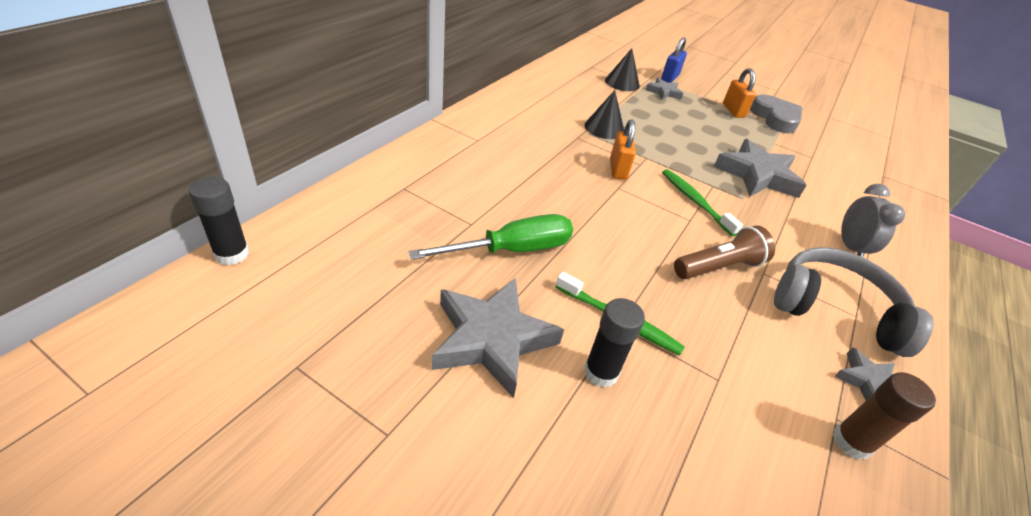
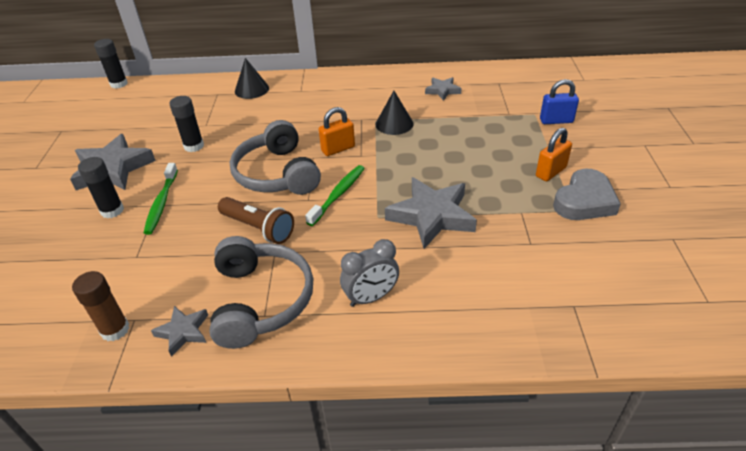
camera: 65 degrees right, 0 degrees up
green screwdriver [408,214,573,260] -> black glue stick [169,96,204,152]
black cone [605,48,640,91] -> black cone moved to [235,58,269,99]
grey star [646,78,683,100] -> grey star moved to [425,77,462,101]
none -> grey headphones [230,120,321,195]

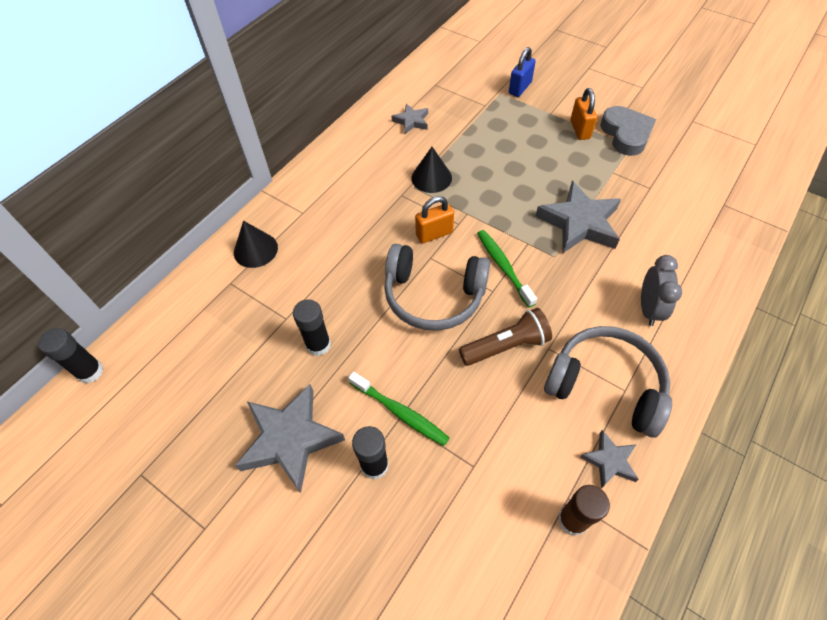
camera: 55 degrees left, 15 degrees up
orange padlock [319,107,355,156] -> orange padlock turned 60 degrees clockwise [415,196,454,244]

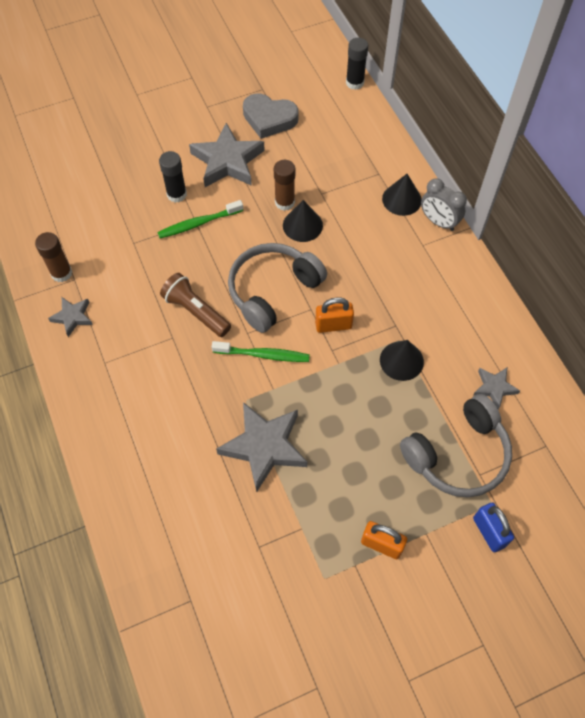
camera: 120 degrees right, 5 degrees up
black glue stick [293,299,331,356] -> brown glue stick [274,160,295,211]
orange padlock [415,196,454,244] -> orange padlock turned 75 degrees clockwise [315,297,354,333]
brown flashlight [459,308,552,366] -> brown flashlight turned 120 degrees clockwise [160,273,231,337]
grey headphones [544,326,672,438] -> grey headphones moved to [400,394,512,497]
grey heart [600,106,656,156] -> grey heart moved to [243,93,299,139]
grey clock [641,255,682,326] -> grey clock moved to [421,178,467,231]
none -> black cone [283,200,323,242]

